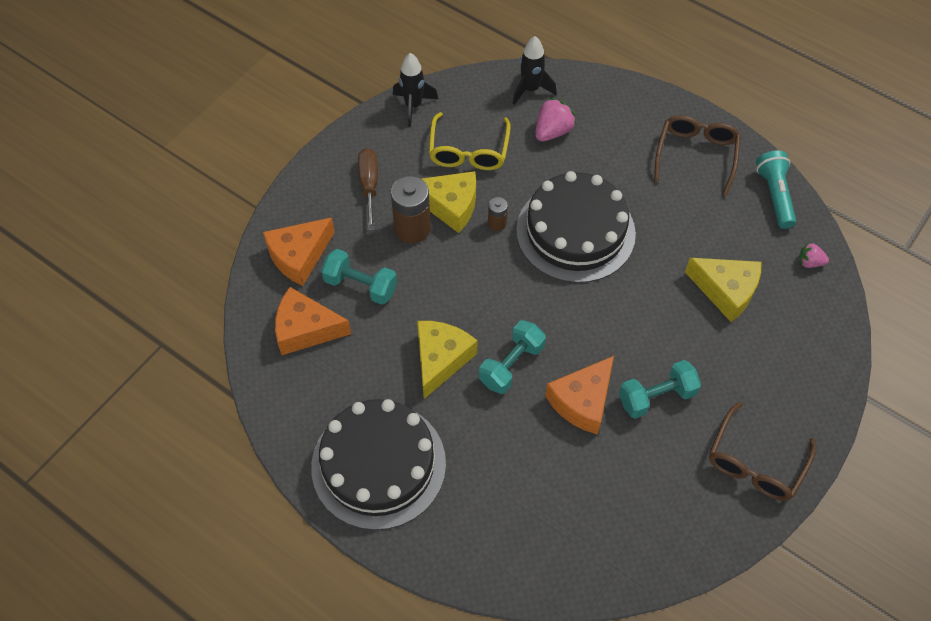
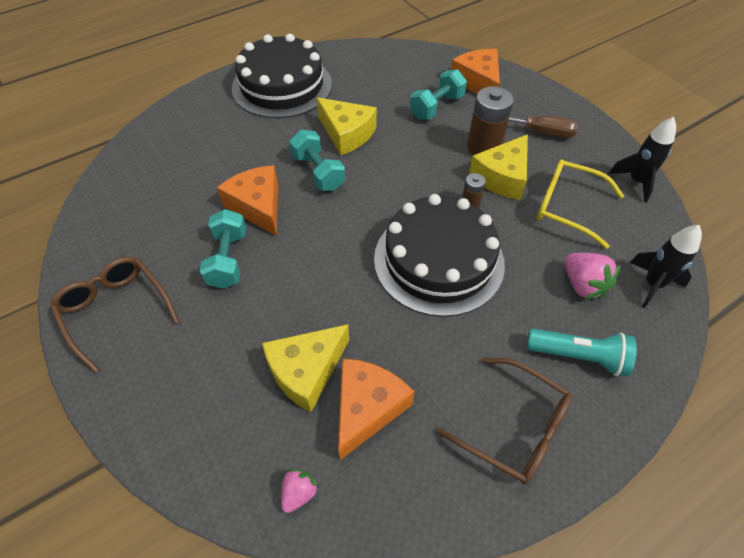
camera: 110 degrees right, 5 degrees down
orange cheese [275,287,351,355] -> orange cheese moved to [338,359,414,460]
turquoise flashlight [756,150,796,229] -> turquoise flashlight moved to [527,329,637,376]

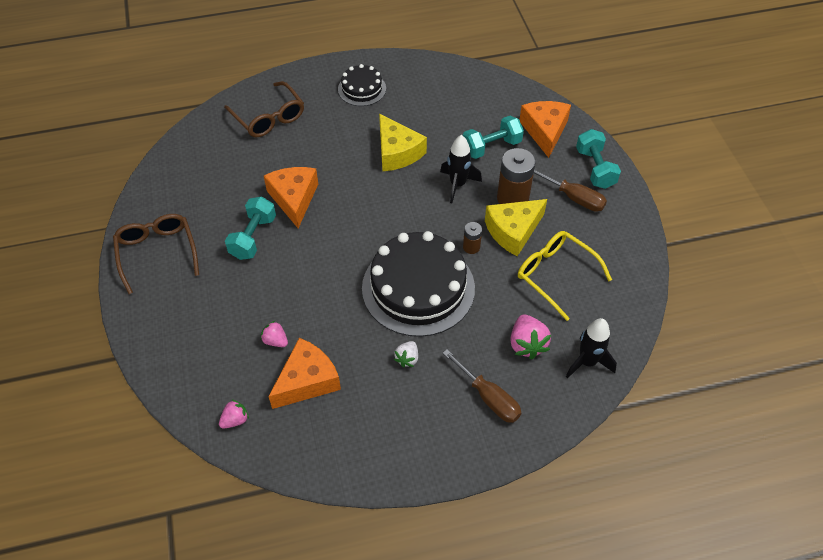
camera: 20 degrees right, 0 degrees up
black cake [232,34,332,118] -> black cake [338,64,386,106], size x0.51
yellow cheese [262,324,349,412] -> pink strawberry [260,320,288,347]
turquoise dumbbell [289,130,345,191] -> turquoise dumbbell moved to [576,129,621,189]
brown glasses [437,358,572,485] -> brown glasses moved to [224,81,304,137]
turquoise flashlight [527,329,637,376] -> brown screwdriver [443,349,521,423]
black rocket [609,117,676,203] -> black rocket moved to [440,135,482,203]
none -> white strawberry [394,341,418,367]

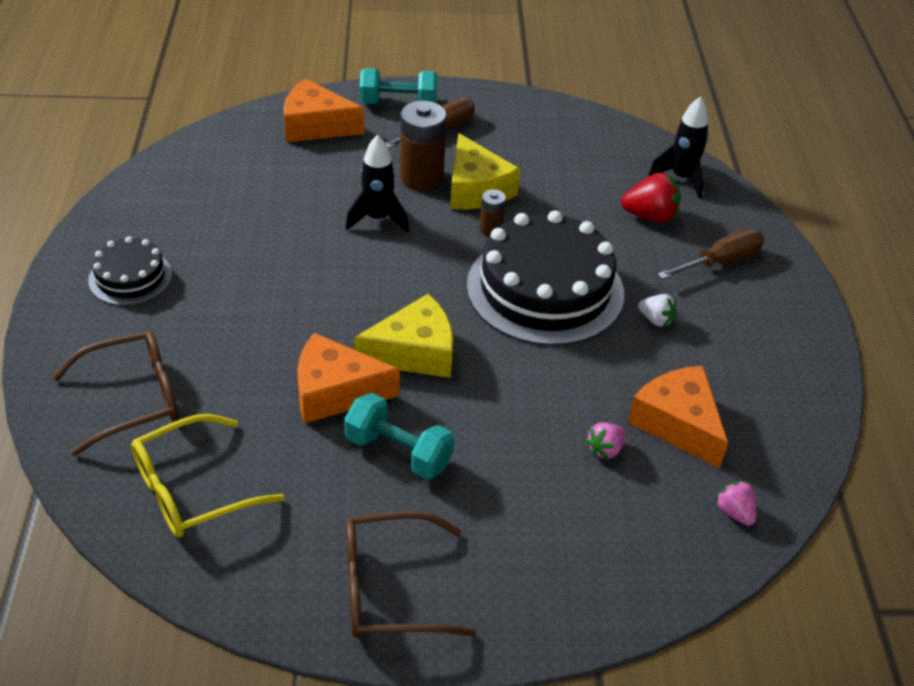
camera: 80 degrees left, 10 degrees down
yellow cheese [379,114,427,171] -> yellow cheese moved to [354,294,453,378]
turquoise dumbbell [463,116,524,159] -> none
pink strawberry [510,314,551,359] -> red strawberry [621,172,681,223]
yellow glasses [518,231,612,321] -> yellow glasses moved to [131,414,285,538]

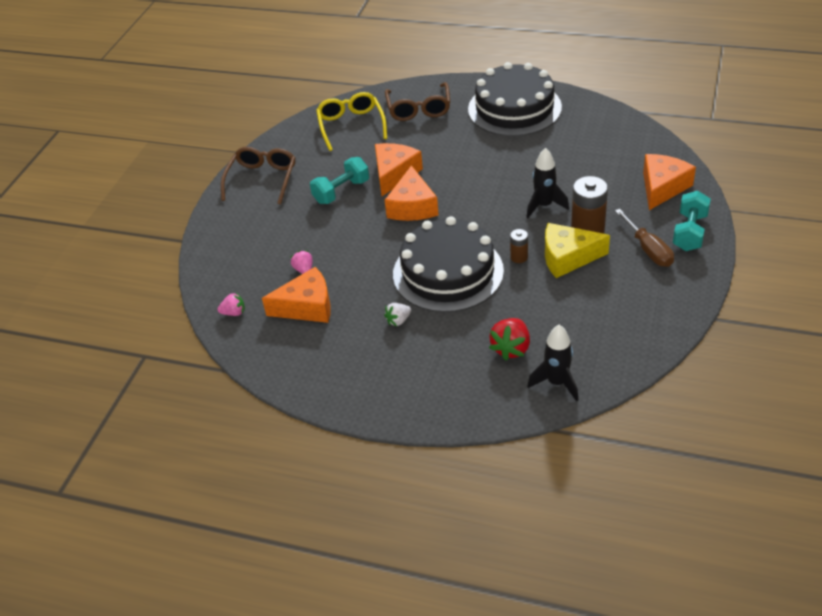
camera: 115 degrees right, 0 degrees up
black cake [88,236,172,306] -> black cake [468,62,562,136], size x1.96
yellow cheese [354,294,453,378] -> orange cheese [385,165,439,221]
brown screwdriver [658,229,764,279] -> none

